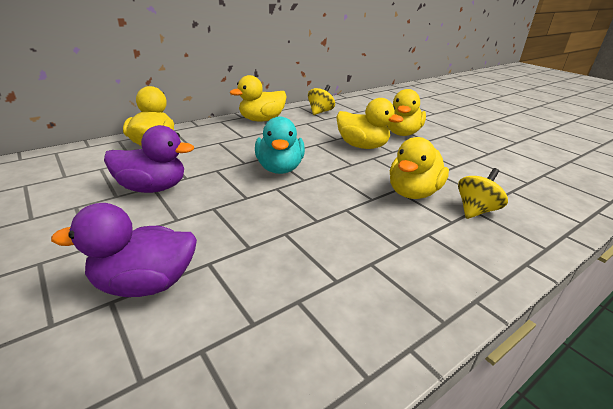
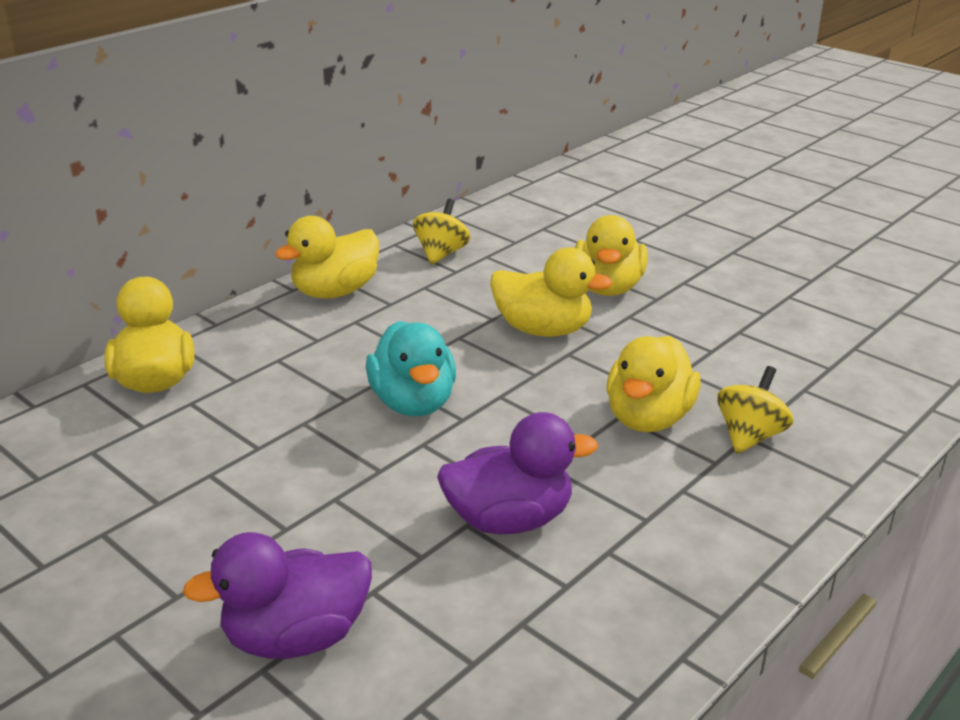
camera: 10 degrees left, 0 degrees up
purple duck [104,125,194,193] -> purple duck moved to [437,412,598,534]

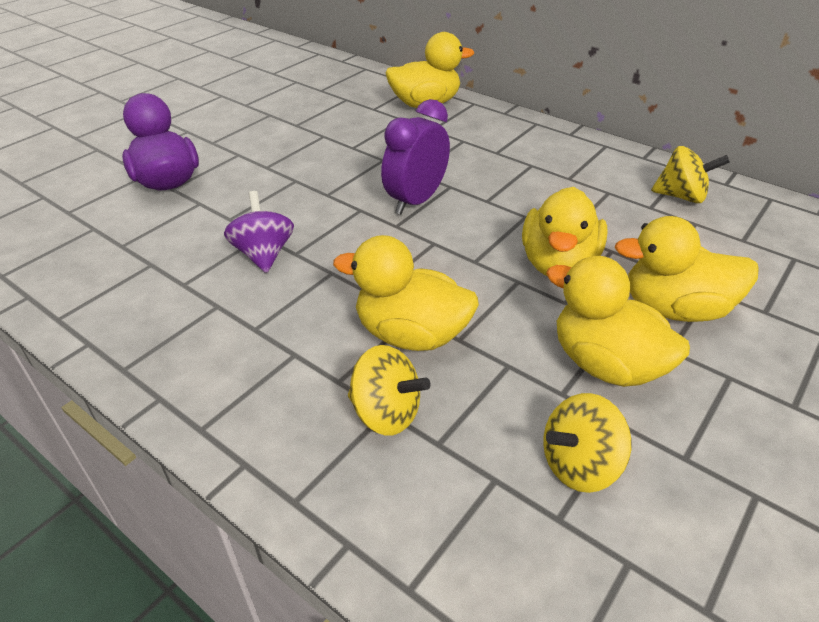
camera: 85 degrees right, 10 degrees up
yellow duck [275,216,379,299] -> yellow duck moved to [546,256,690,387]
turquoise duck [366,321,456,416] -> purple clock [381,99,450,214]
purple duck [437,412,598,534] -> purple spinning top [224,191,294,273]
none -> yellow spinning top [543,393,631,493]

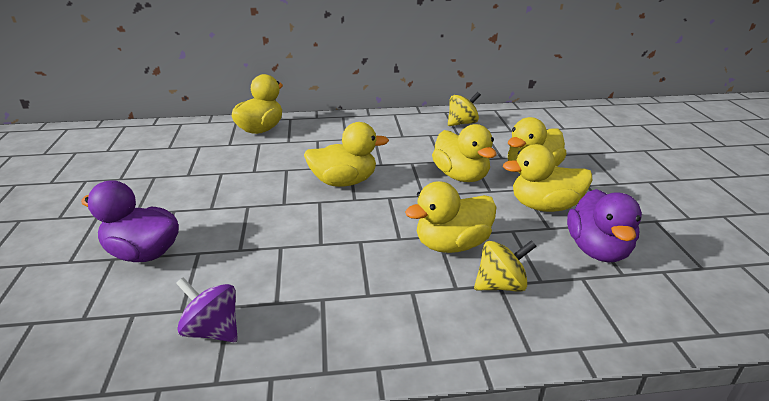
camera: 45 degrees left, 10 degrees down
purple spinning top [224,191,294,273] -> purple spinning top moved to [176,277,238,342]
purple clock [381,99,450,214] -> yellow duck [304,122,389,187]
yellow spinning top [543,393,631,493] -> purple duck [567,189,642,263]

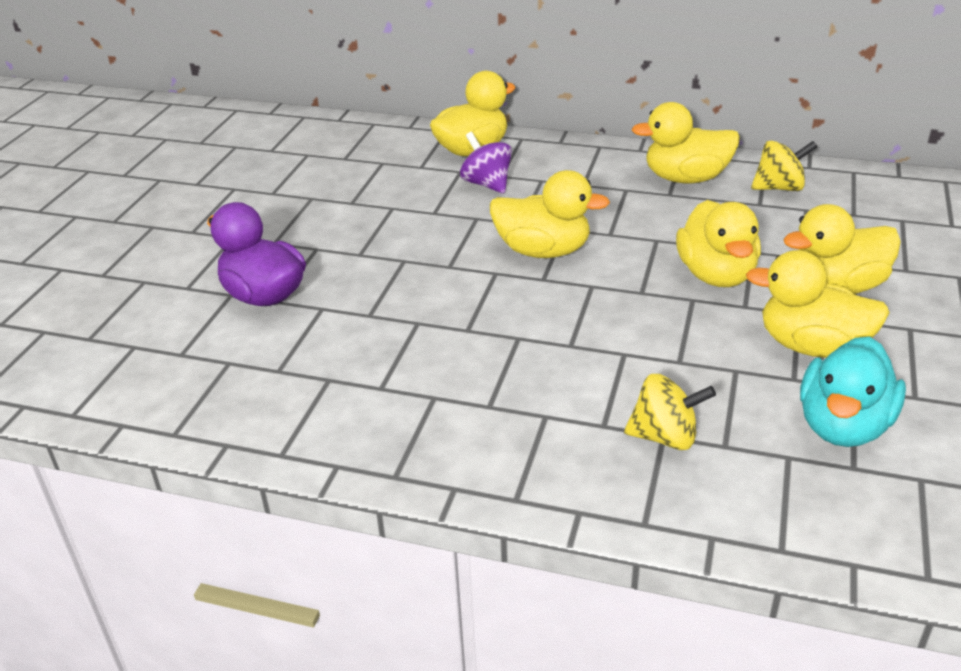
camera: 25 degrees right, 5 degrees up
purple spinning top [176,277,238,342] -> purple spinning top moved to [460,132,512,193]
yellow duck [405,181,497,253] -> yellow duck moved to [632,102,740,183]
purple duck [567,189,642,263] -> turquoise duck [800,337,906,447]

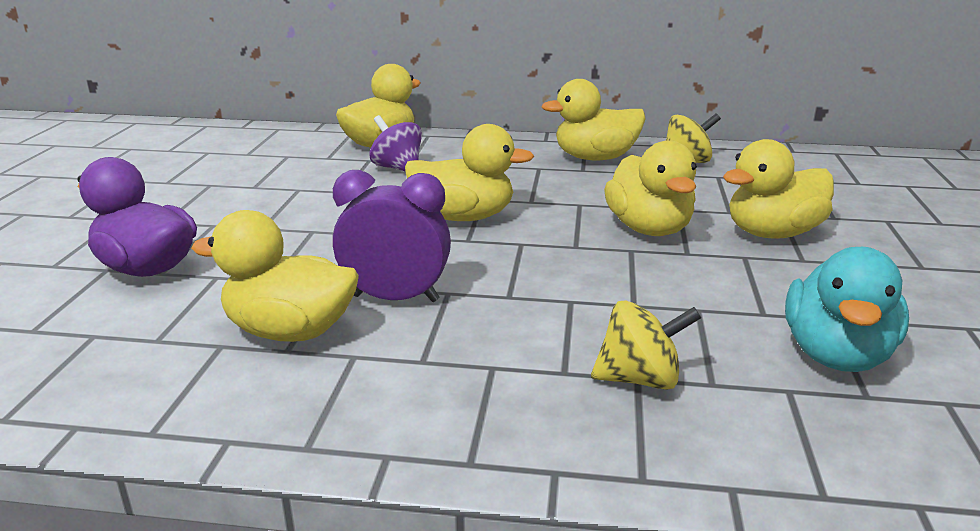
camera: 10 degrees left, 10 degrees down
yellow duck [746,250,890,358] -> yellow duck moved to [191,210,359,342]
none -> purple clock [333,170,451,302]

